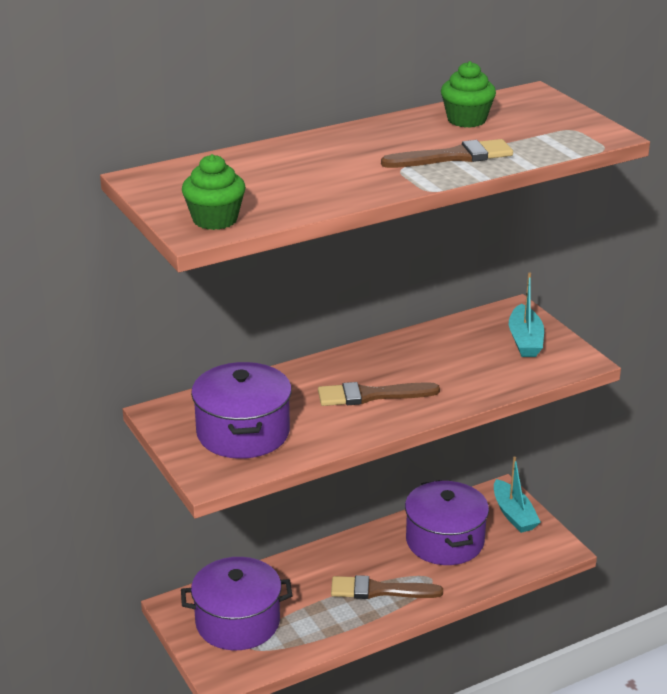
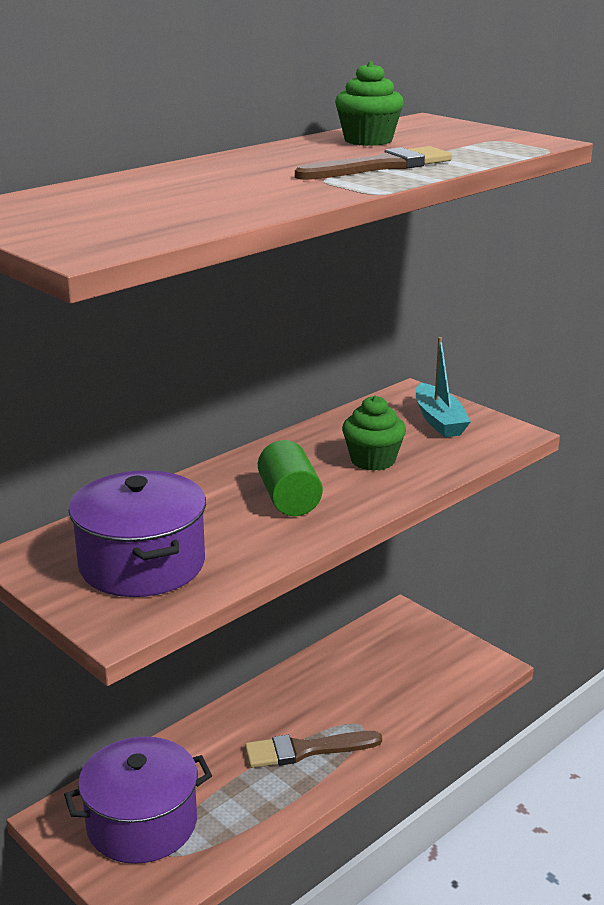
camera: 15 degrees left, 5 degrees down
green cupcake [182,154,246,230] -> green cupcake moved to [342,396,406,471]
brown brush [318,382,440,406] -> green cylinder [258,440,323,516]
purple pot [405,480,489,565] -> none
turquoise boat [494,457,541,533] -> none

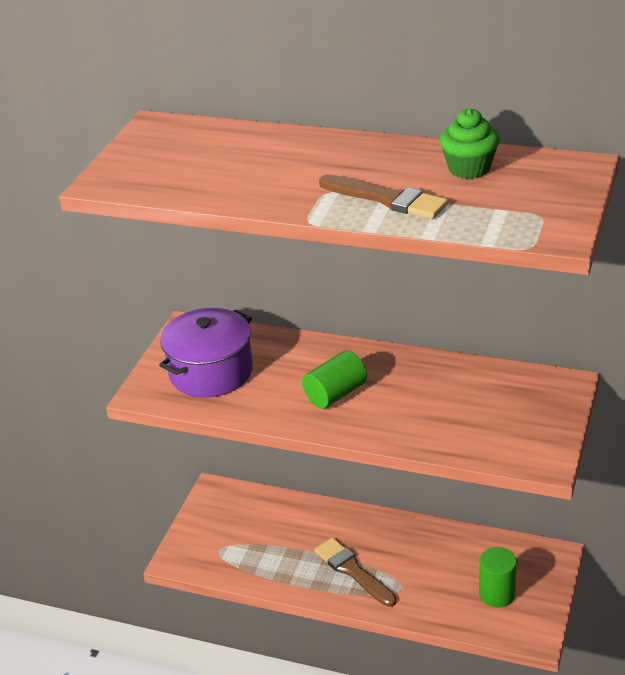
camera: 65 degrees right, 10 degrees up
purple pot [64,736,212,864] -> none
green cupcake [342,396,406,471] -> none
turquoise boat [416,337,471,437] -> none
none -> green cylinder [479,547,517,608]

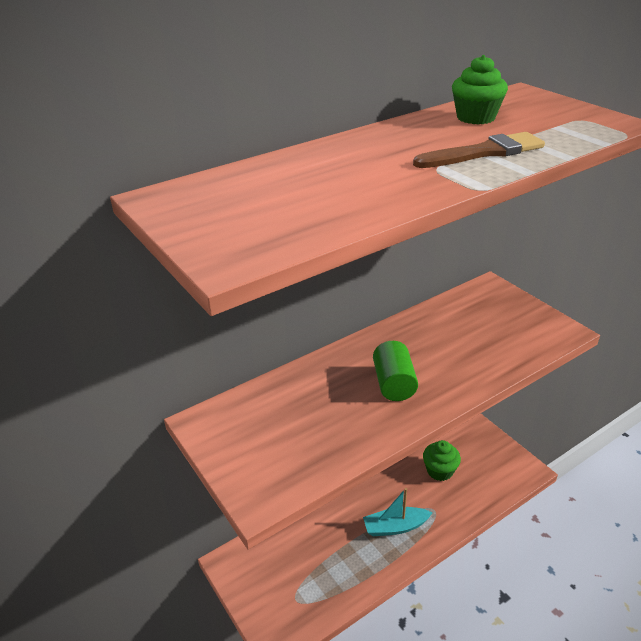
camera: 55 degrees left, 0 degrees up
purple pot [159,308,253,398] -> none
brown brush [315,537,396,607] -> turquoise boat [363,488,432,536]
green cylinder [479,547,517,608] -> none
none -> green cupcake [423,440,461,481]

